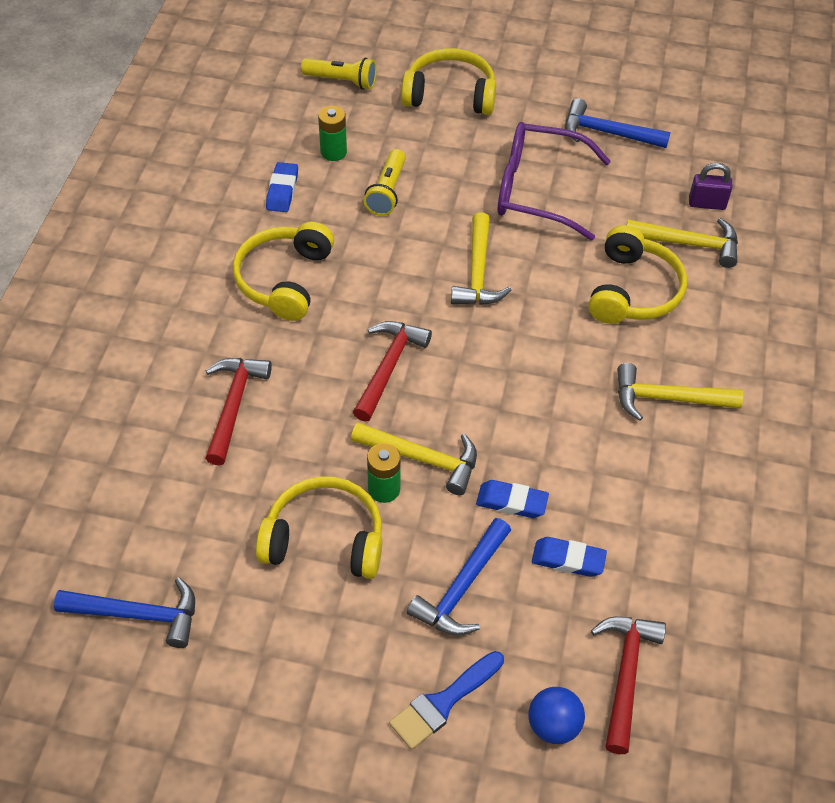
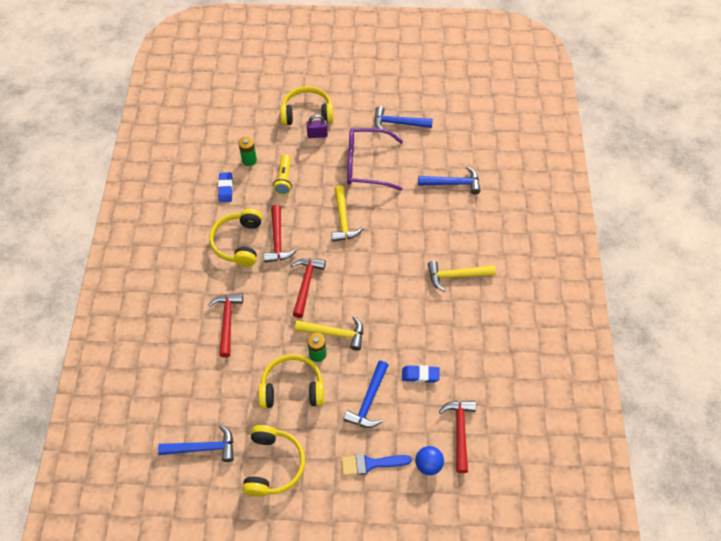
camera: 10 degrees left, 5 degrees up
yellow flashlight [301,58,377,90] -> none
blue brush [389,651,504,750] -> blue brush turned 45 degrees clockwise [341,454,412,476]
blue eraser [476,480,549,518] -> none
yellow headphones [588,225,687,324] -> yellow headphones moved to [242,425,305,497]
yellow hammer [627,218,738,268] -> blue hammer [418,166,480,194]
purple padlock [689,163,733,210] -> purple padlock moved to [306,114,328,138]
none -> red hammer [264,205,297,263]

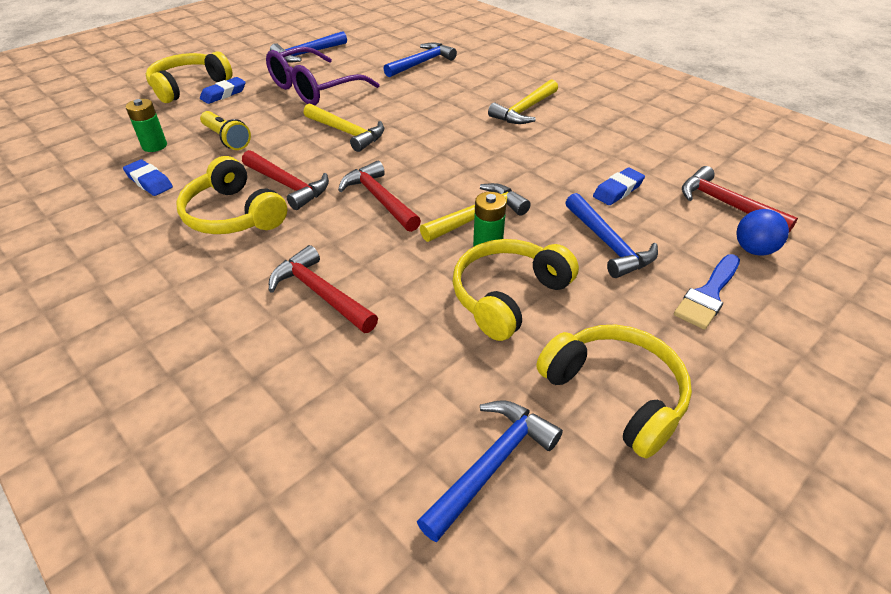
camera: 45 degrees left, 15 degrees down
purple padlock [306,114,328,138] -> blue eraser [200,77,246,104]

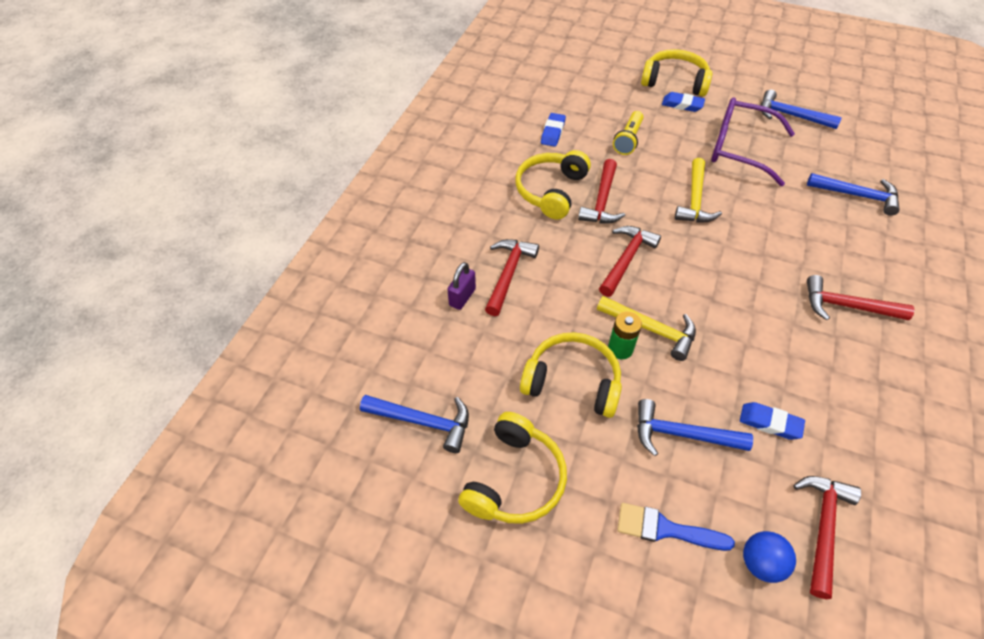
camera: 65 degrees right, 10 degrees up
green battery [126,99,167,152] -> none
yellow hammer [488,79,558,124] -> red hammer [807,275,915,320]
blue hammer [565,193,658,278] -> blue hammer turned 60 degrees clockwise [637,399,753,456]
none -> purple padlock [448,262,476,310]

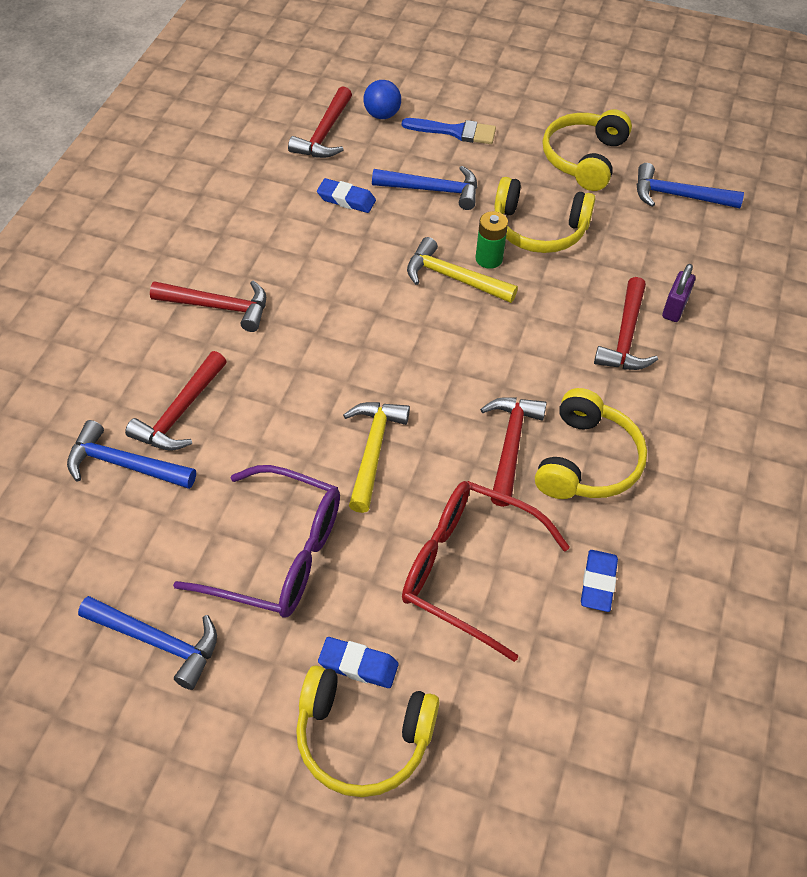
camera: 175 degrees right, 0 degrees up
red hammer [599,226,661,297] -> red hammer moved to [125,351,227,451]
yellow flashlight [613,111,644,155] -> red glasses [402,481,570,662]

